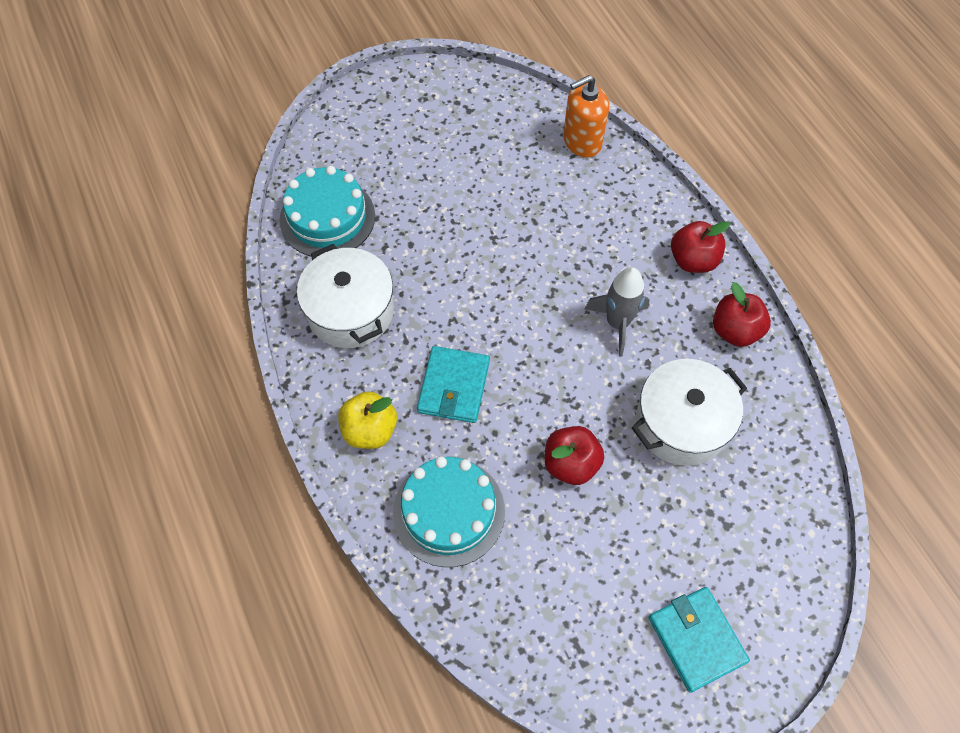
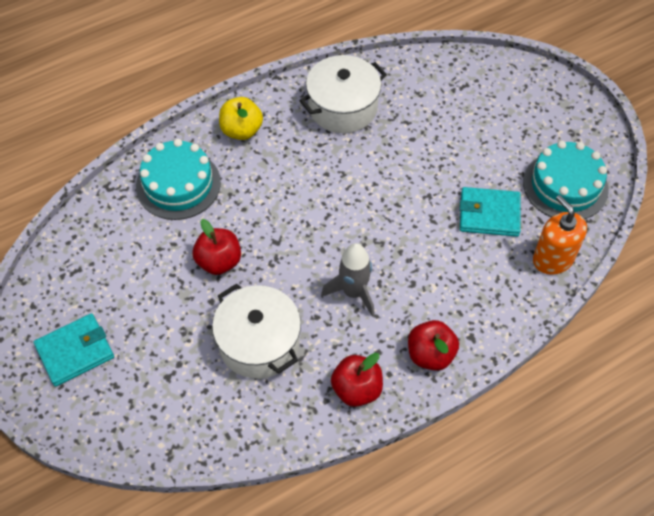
camera: 85 degrees right, 5 degrees down
turquoise cake [280,166,375,257] -> turquoise cake moved to [523,141,608,219]
turquoise wallet [417,346,490,423] -> turquoise wallet moved to [460,187,521,237]

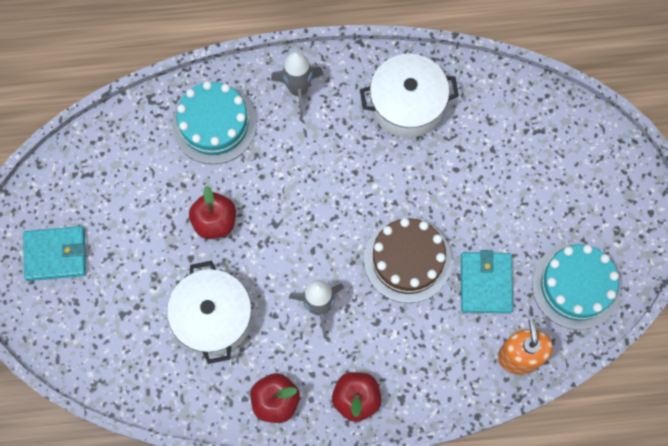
camera: 25 degrees right, 15 degrees up
yellow apple [219,97,263,140] -> grey rocket [271,52,324,118]
turquoise wallet [460,187,521,237] -> turquoise wallet turned 60 degrees clockwise [461,250,513,314]
none -> brown cake [364,218,452,303]

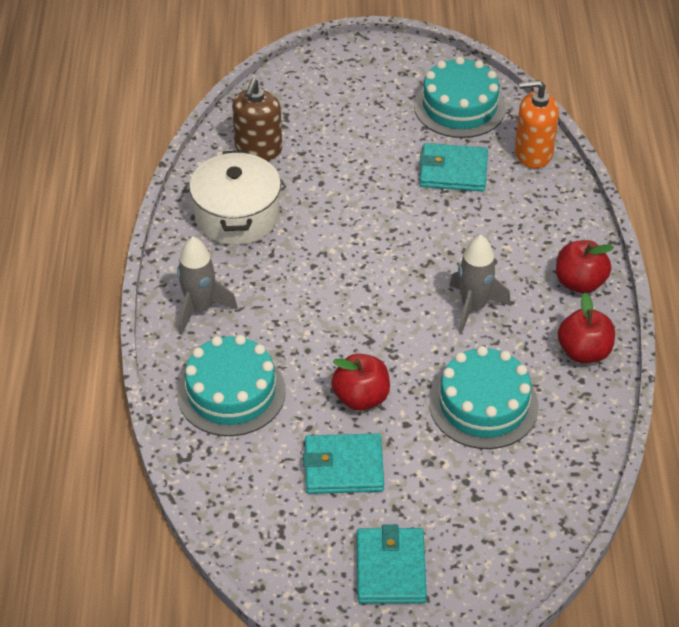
camera: 85 degrees left, 25 degrees down
white pot [167,261,252,364] -> turquoise cake [429,346,539,449]
brown cake [364,218,452,303] -> none
none -> brown soap dispenser [232,79,282,161]
none -> turquoise wallet [303,434,384,494]

